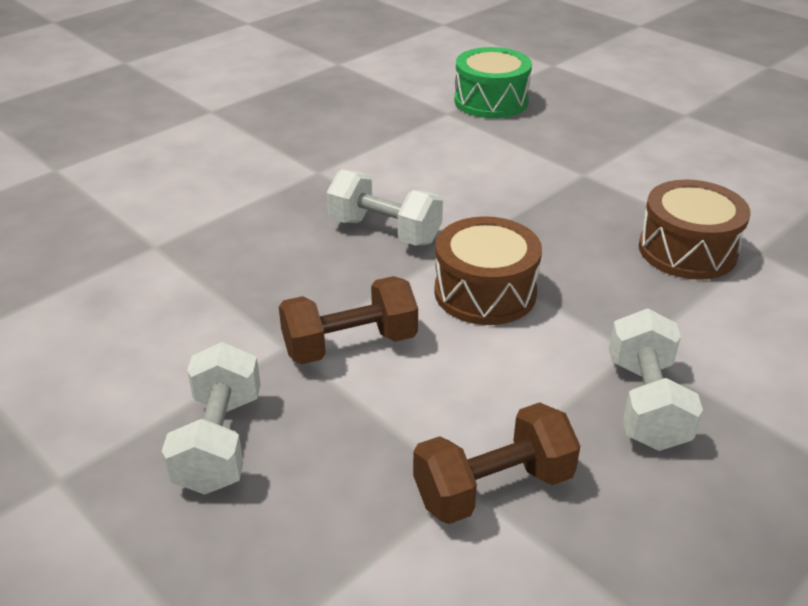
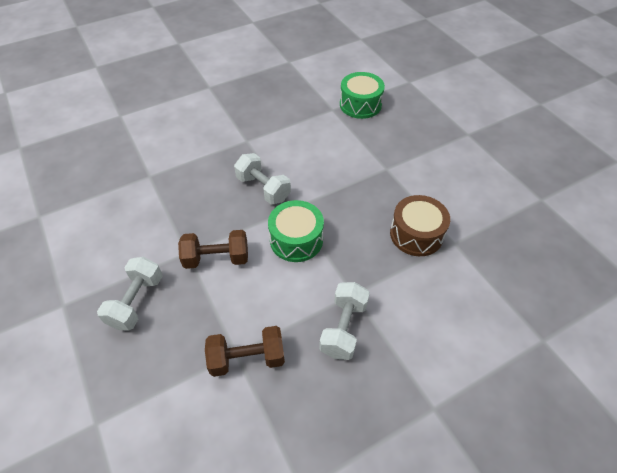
camera: 15 degrees right, 15 degrees up
brown drum [434,216,542,325] -> green drum [268,200,324,262]

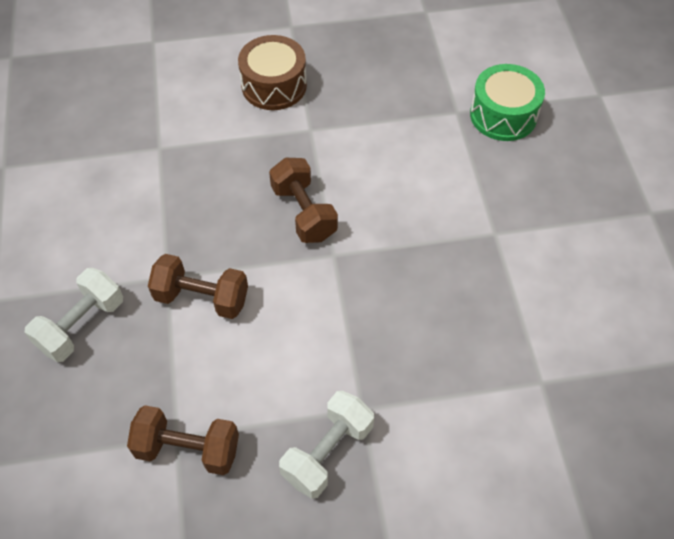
camera: 20 degrees right, 5 degrees up
white dumbbell [234,153,291,205] -> brown dumbbell [269,158,338,243]
green drum [268,200,324,262] -> none
brown drum [390,195,450,256] -> brown drum moved to [238,35,307,110]

